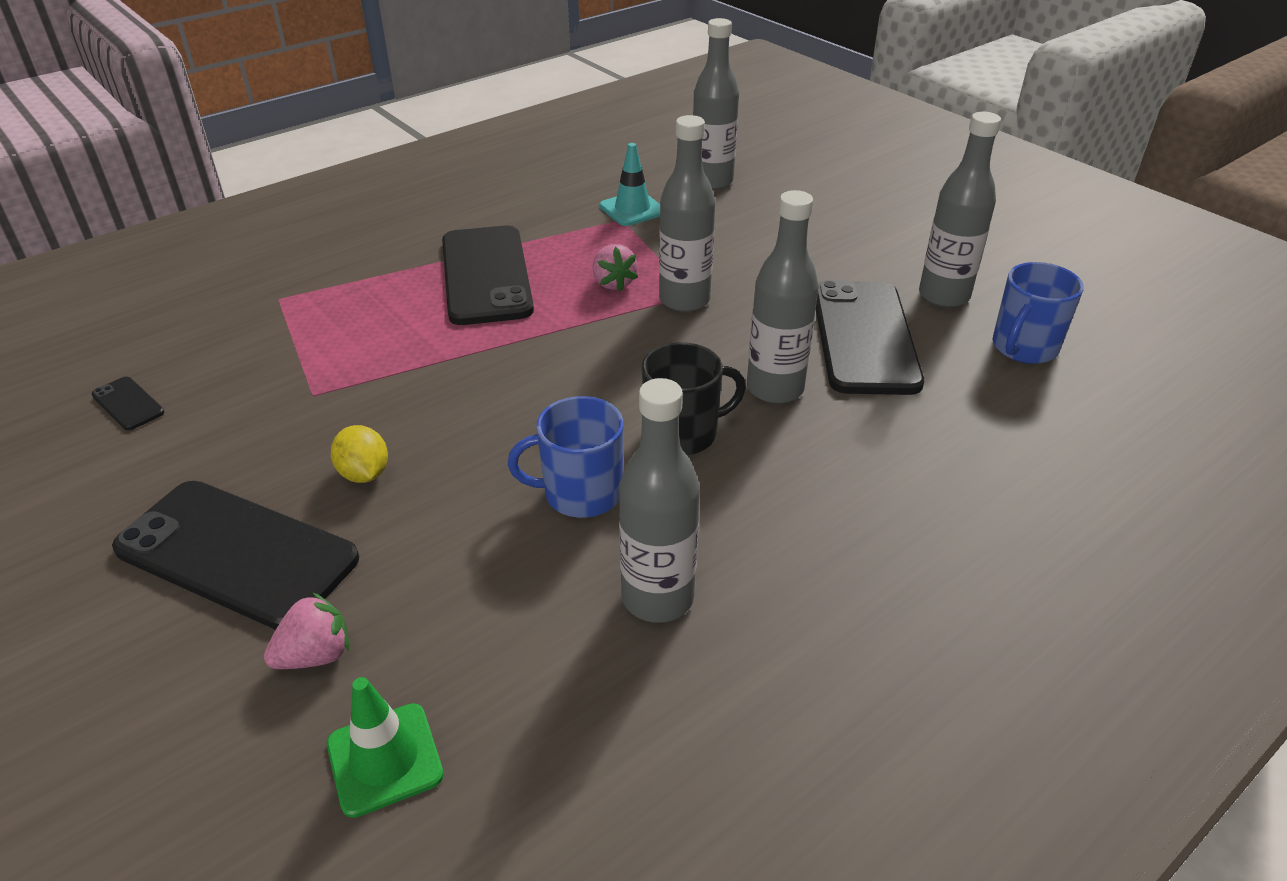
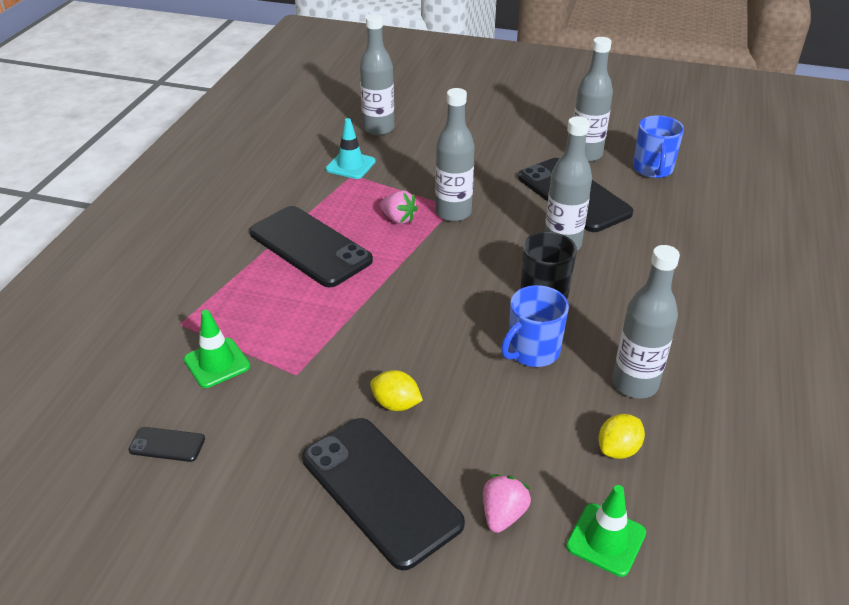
camera: 35 degrees left, 0 degrees up
black phone [112,481,359,630] -> black phone turned 60 degrees clockwise [302,418,465,570]
none -> green traffic cone [184,310,250,388]
none -> yellow lemon [599,414,645,459]

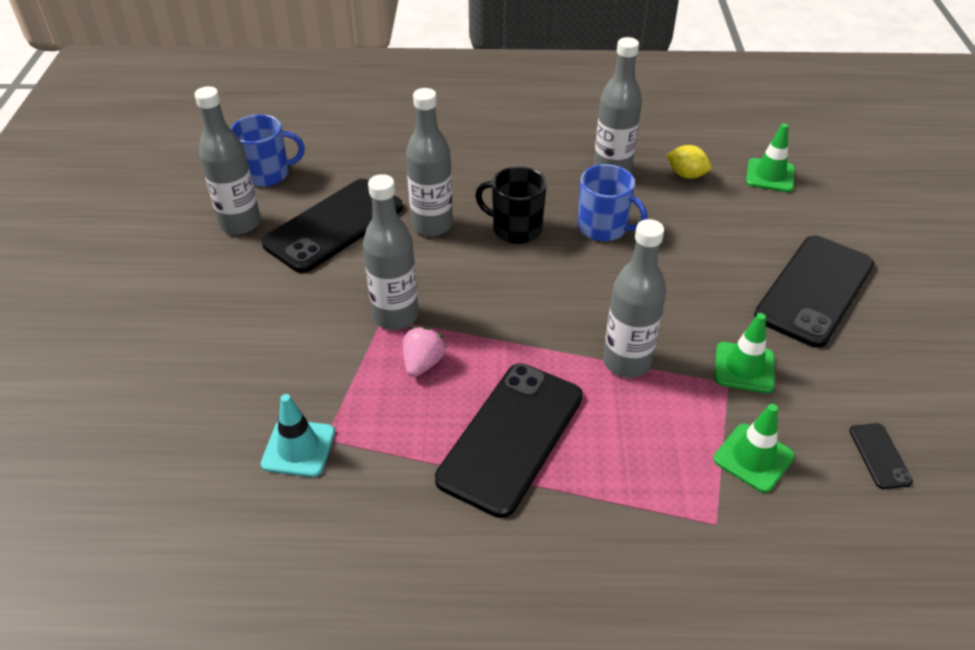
camera: 105 degrees left, 5 degrees up
grey bottle [360,14,394,136] -> grey bottle moved to [603,219,666,378]
yellow lemon [370,370,423,411] -> none
pink strawberry [483,474,531,533] -> none
none -> green traffic cone [714,313,775,393]

